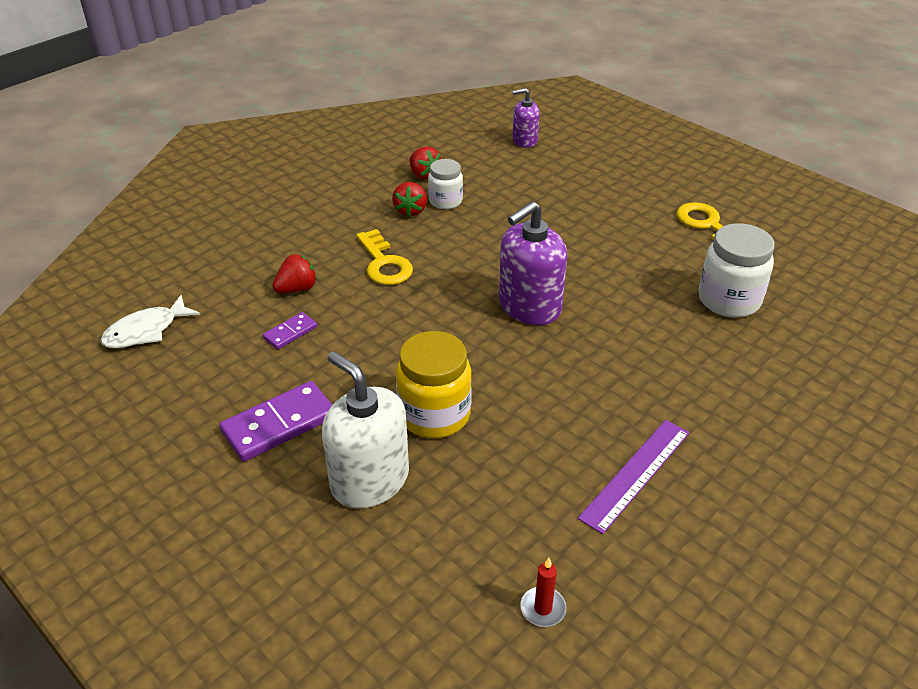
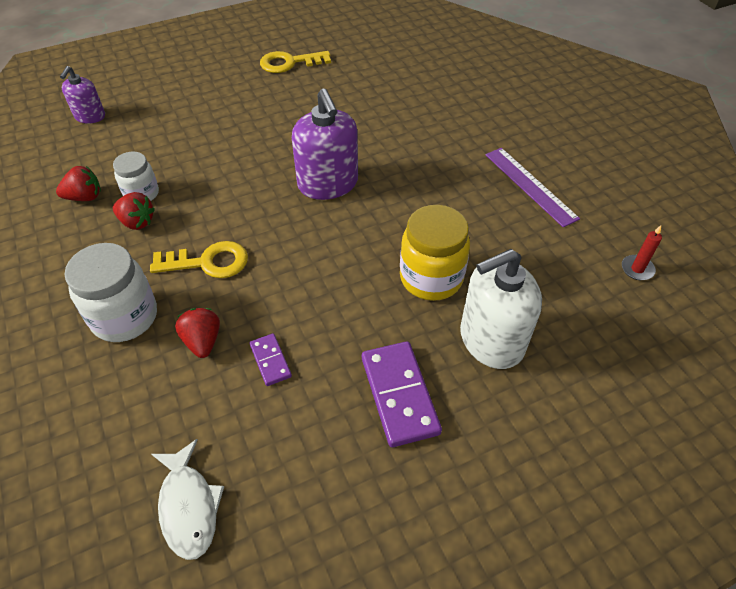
camera: 70 degrees left, 10 degrees up
white jar [698,223,775,318] -> white jar moved to [65,243,157,342]

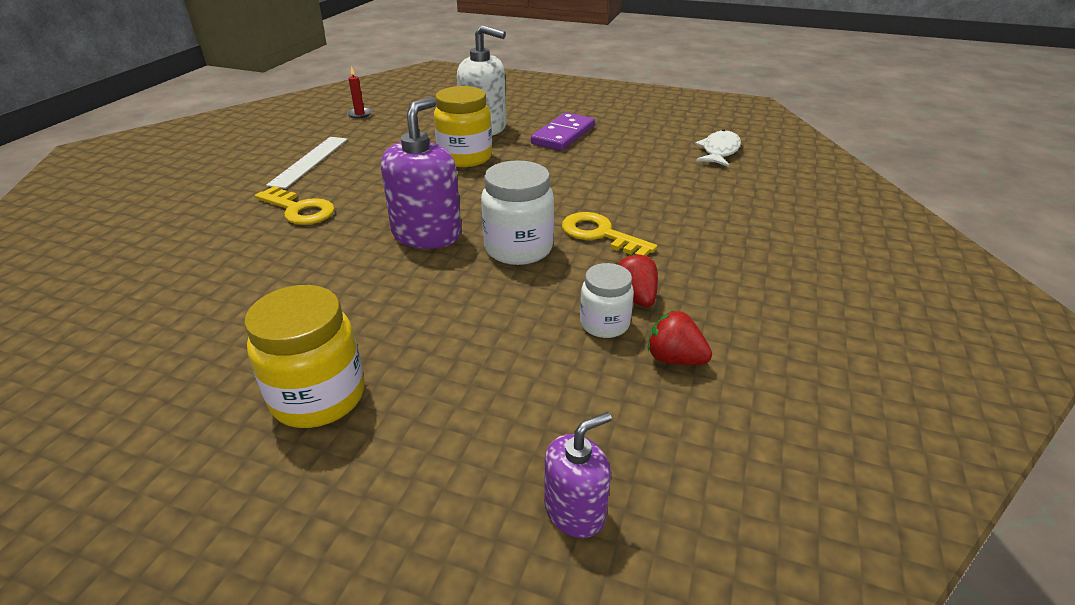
camera: 135 degrees left, 15 degrees down
white jar [65,243,157,342] -> white jar moved to [481,161,554,265]
red strawberry [175,308,220,358] -> none
purple domino [250,333,292,386] -> none
yellow key [260,51,331,73] -> yellow key moved to [255,186,335,225]
purple ruler [486,148,580,227] -> white ruler [266,137,348,189]
none -> yellow jar [244,285,365,428]

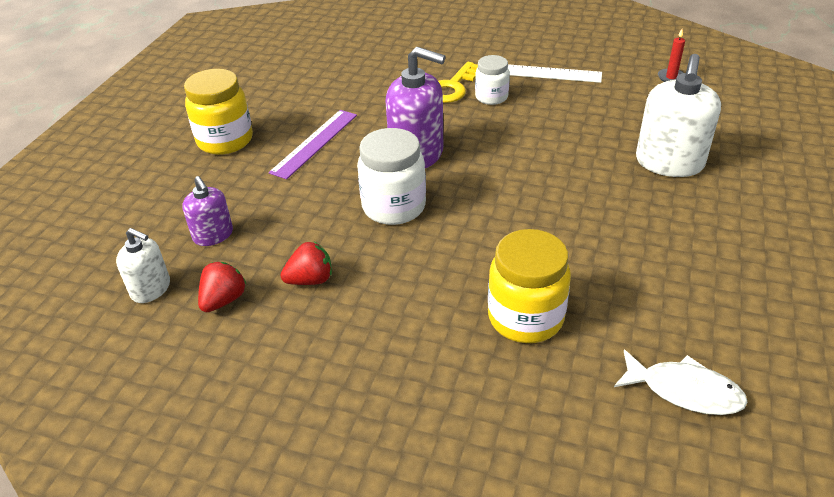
camera: 90 degrees right, 5 degrees up
yellow jar [434,86,492,167] -> yellow jar moved to [488,229,571,343]
purple domino [531,113,595,151] -> none
purple soap dispenser [544,412,612,538] -> purple soap dispenser moved to [182,176,233,246]
yellow key [562,212,657,256] -> none
white jar [580,263,634,338] -> white jar moved to [475,55,510,105]
none -> white soap dispenser [116,228,170,303]
none -> purple ruler [269,110,357,179]

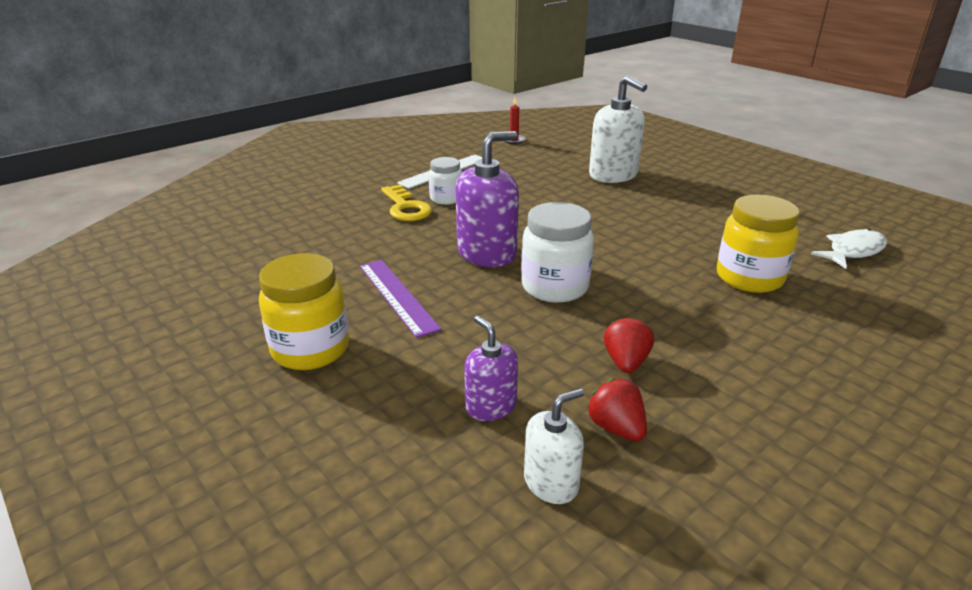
camera: 60 degrees left, 10 degrees down
purple soap dispenser [182,176,233,246] -> purple soap dispenser turned 120 degrees counterclockwise [464,316,518,421]

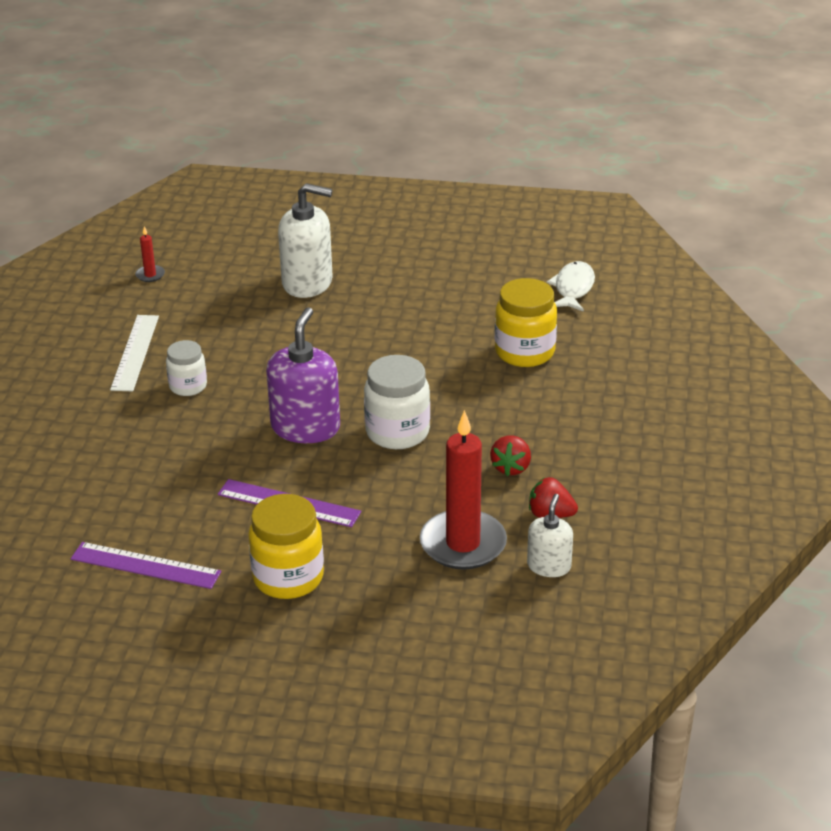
camera: 40 degrees left, 5 degrees up
yellow key [381,185,432,221] -> none
purple soap dispenser [464,316,518,421] -> red candle [420,410,507,570]
red strawberry [604,316,654,373] -> red strawberry turned 135 degrees counterclockwise [490,436,531,476]
none -> purple ruler [71,542,221,589]

